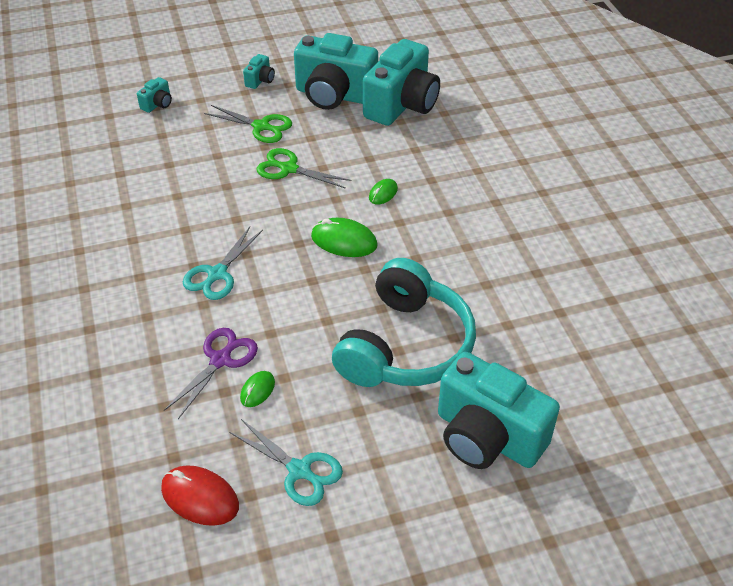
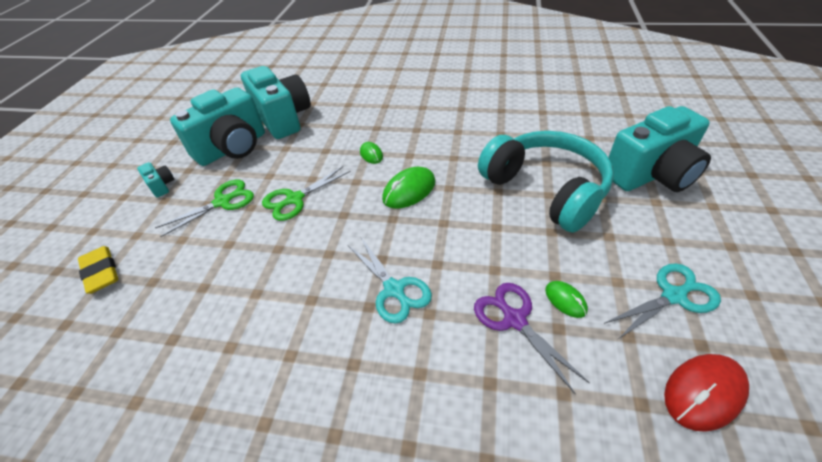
camera: 60 degrees left, 0 degrees up
turquoise camera [137,77,172,113] -> yellow eraser [78,246,118,294]

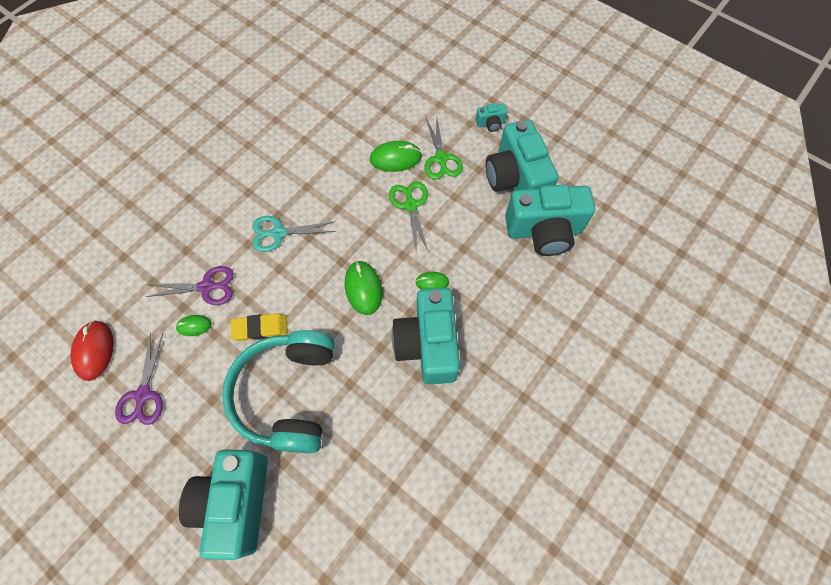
camera: 115 degrees right, 20 degrees up
yellow eraser [78,246,118,294] -> yellow eraser moved to [231,313,288,341]
turquoise headphones [478,131,614,232] -> turquoise headphones turned 105 degrees clockwise [222,330,335,453]
turquoise scissors [604,263,721,339] -> purple scissors [115,333,163,425]
none -> green mouse [370,141,422,172]
none -> turquoise camera [392,288,460,385]

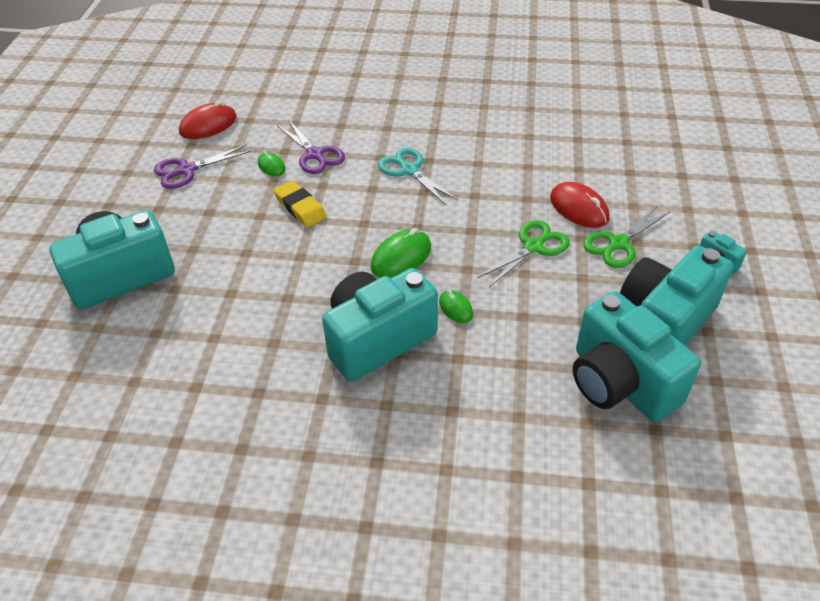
camera: 60 degrees right, 20 degrees down
turquoise headphones [222,330,335,453] -> none
green mouse [370,141,422,172] -> red mouse [550,182,610,228]

